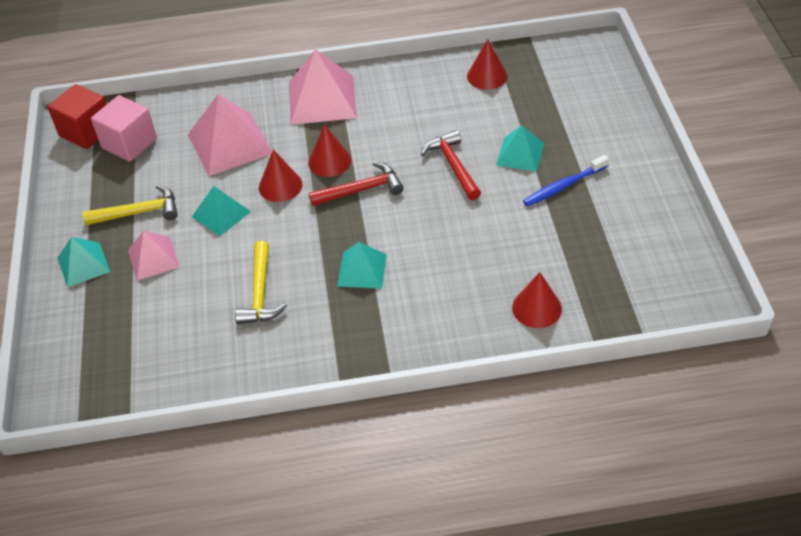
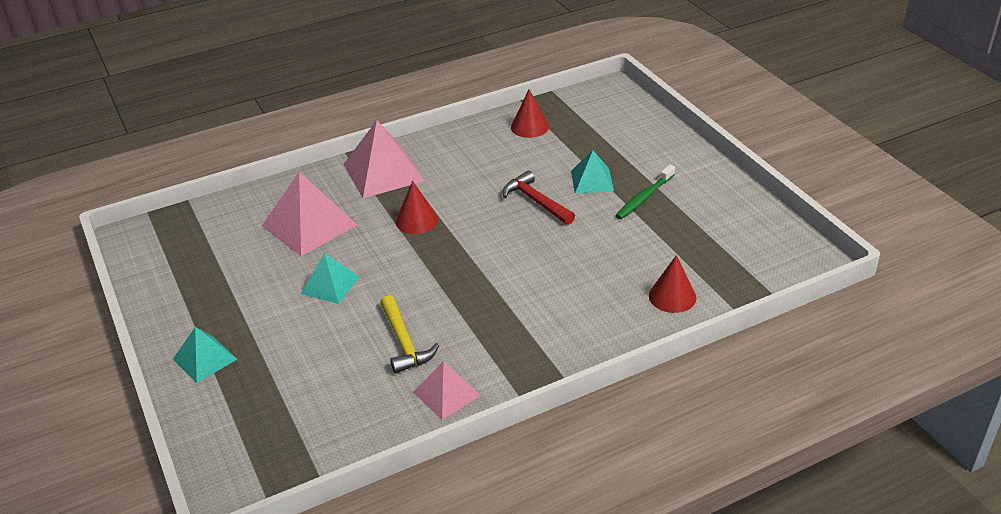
camera: 20 degrees left, 10 degrees down
red cube [47,84,107,149] -> none
yellow hammer [82,185,178,225] -> none
pink cube [91,95,157,162] -> none
pink pyramid [128,231,180,281] -> pink pyramid moved to [413,361,481,420]
red cone [259,149,303,202] -> none
red hammer [309,162,404,206] -> none
turquoise pyramid [337,242,387,289] -> none
blue toothbrush [523,155,609,207] -> green toothbrush [615,165,675,219]

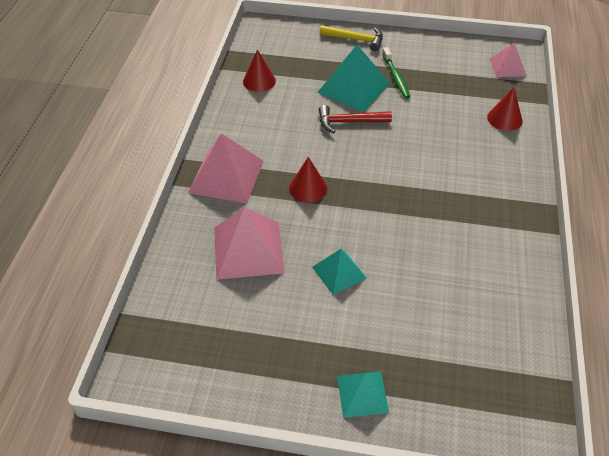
camera: 55 degrees left, 10 degrees up
yellow hammer [380,295,439,374] -> yellow hammer moved to [320,25,383,51]
pink pyramid [413,361,481,420] -> pink pyramid moved to [490,43,526,77]
turquoise pyramid [571,150,614,194] -> turquoise pyramid [317,45,390,112], size x1.70

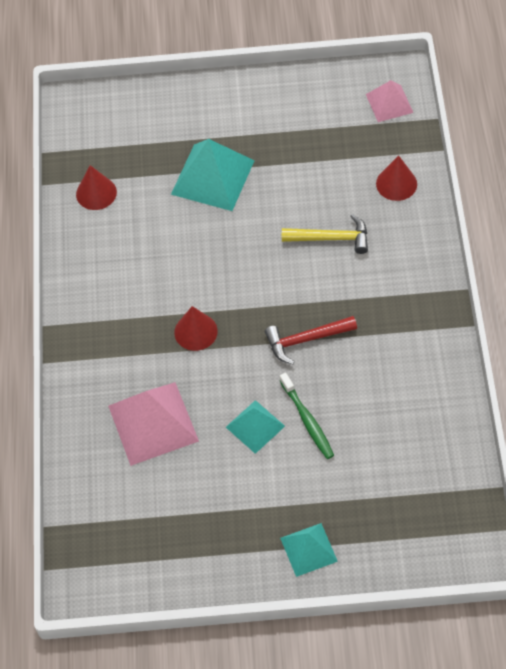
camera: 10 degrees left, 10 degrees up
pink pyramid [188,133,264,203] -> none
red hammer [319,105,392,133] -> red hammer moved to [265,316,357,364]
yellow hammer [320,25,383,51] -> yellow hammer moved to [282,214,368,254]
green toothbrush [382,47,410,99] -> green toothbrush moved to [280,373,334,459]

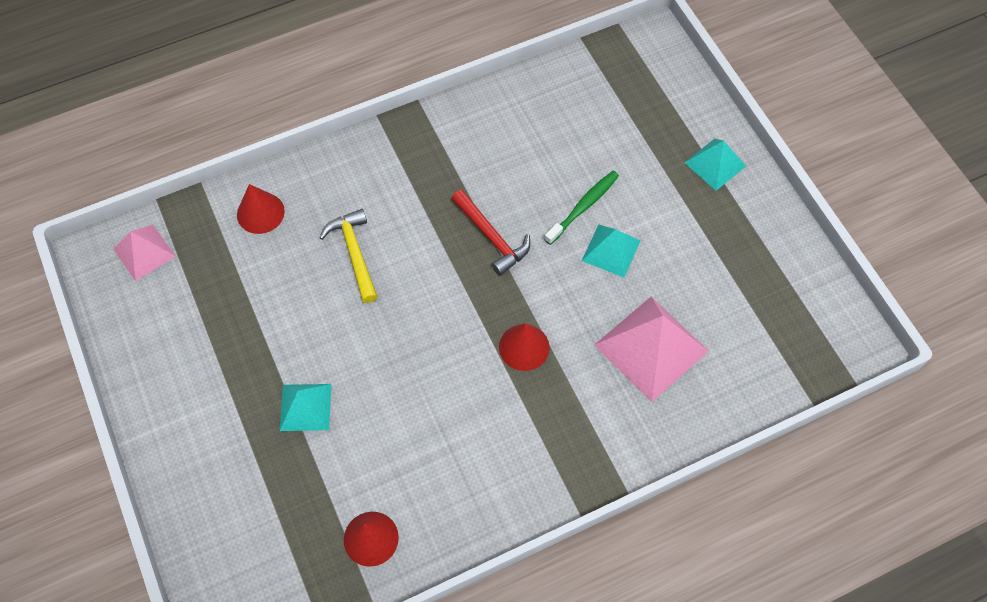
camera: 115 degrees left, 5 degrees up
turquoise pyramid [171,139,255,211] -> turquoise pyramid [280,384,331,431], size x0.59

